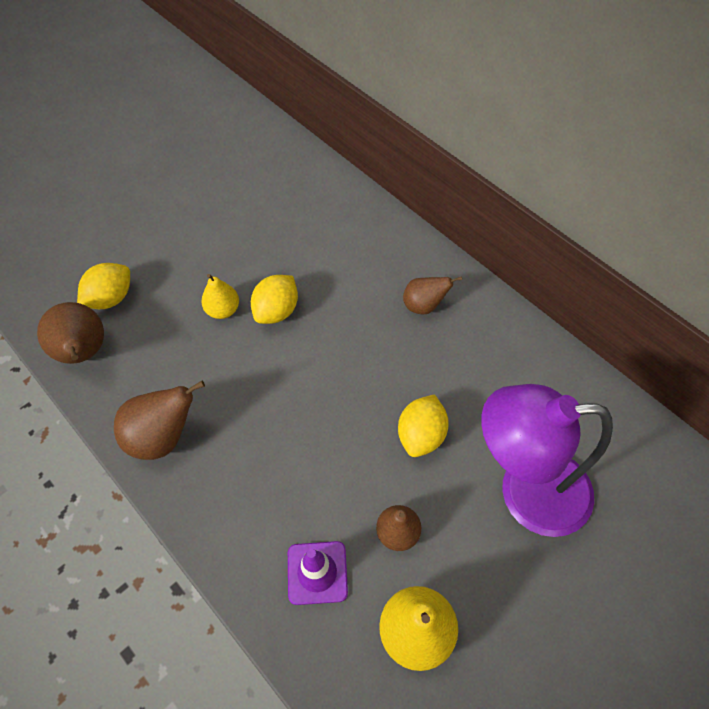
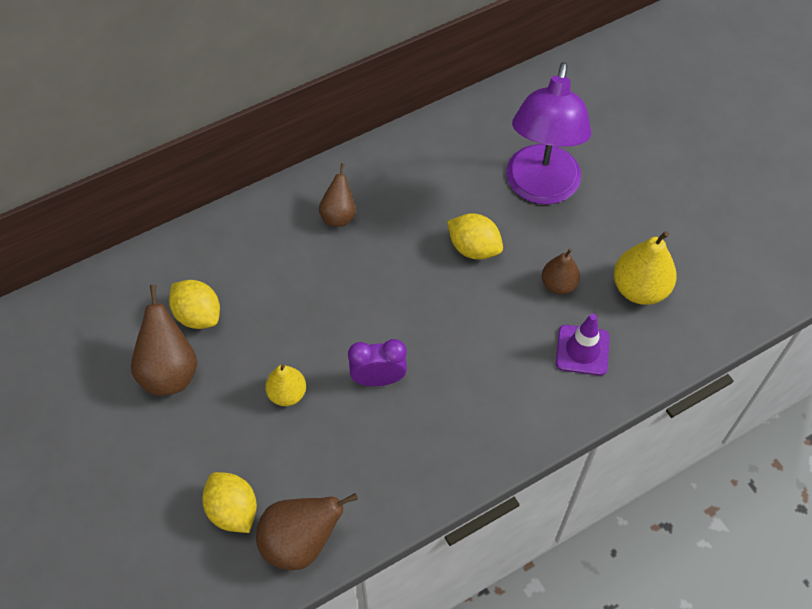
camera: 80 degrees left, 0 degrees up
brown pear [114,381,205,460] -> brown pear moved to [131,285,197,396]
yellow lemon [251,275,298,324] -> yellow lemon moved to [169,280,220,329]
none -> purple clock [348,339,407,386]

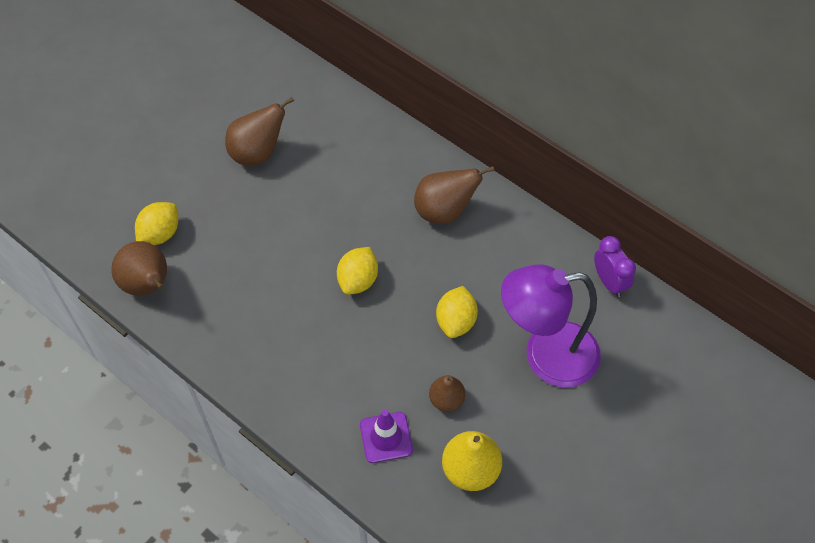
camera: 70 degrees right, 0 degrees up
yellow lemon [169,280,220,329] -> yellow lemon moved to [337,247,378,295]
yellow pear [265,364,306,406] -> none
brown pear [319,163,356,227] -> brown pear [414,166,495,224], size x1.59
purple clock [348,339,407,386] -> purple clock moved to [594,236,636,297]

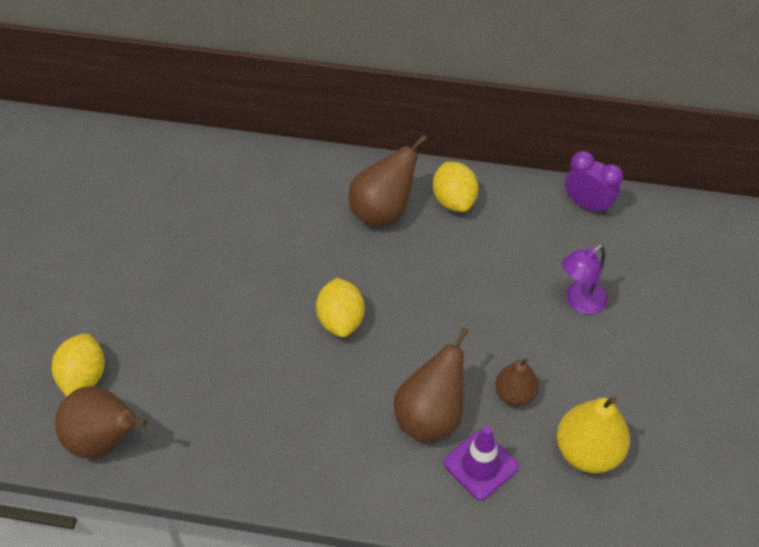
camera: 30 degrees left, 5 degrees down
brown pear [225,97,294,166] -> brown pear moved to [394,327,469,443]
yellow lemon [436,286,478,338] -> yellow lemon moved to [433,162,478,212]
purple lamp [501,265,601,387] -> purple lamp [562,245,608,314], size x0.49

